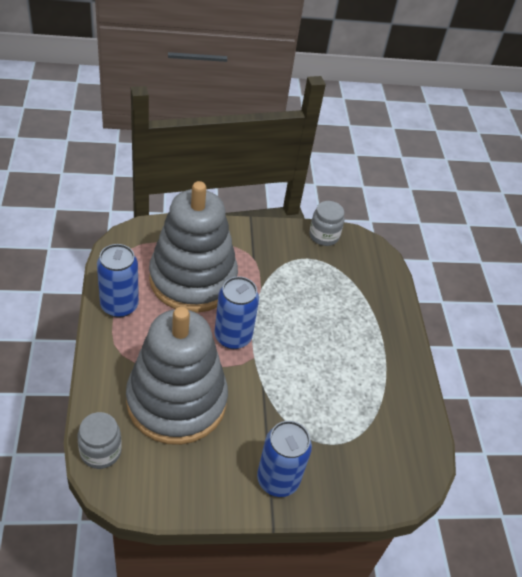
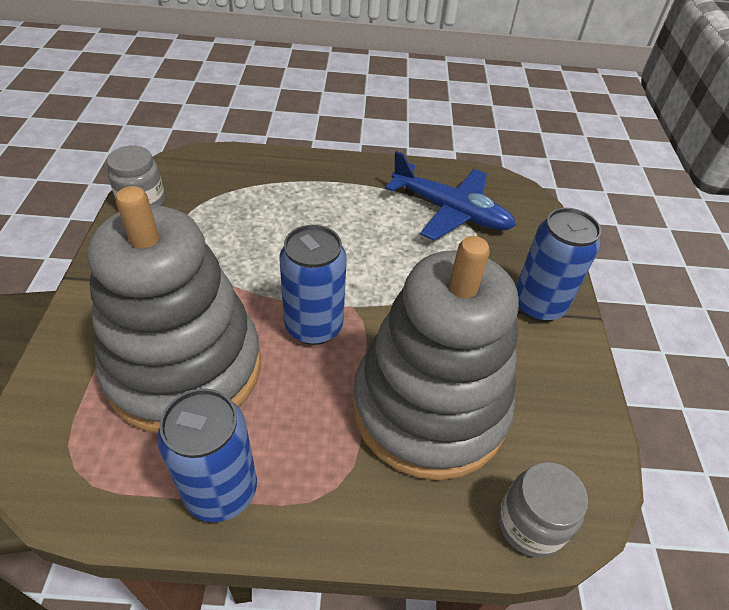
camera: 80 degrees left, 0 degrees up
none -> blue plane [385,151,516,241]

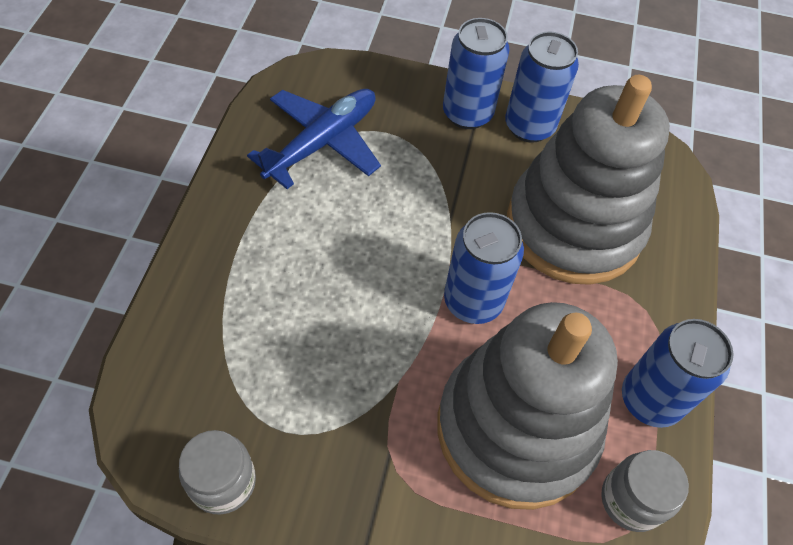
camera: 80 degrees left, 10 degrees up
grey jar [498,462,588,557] -> grey jar moved to [601,450,689,532]
none -> blue can [505,32,579,143]

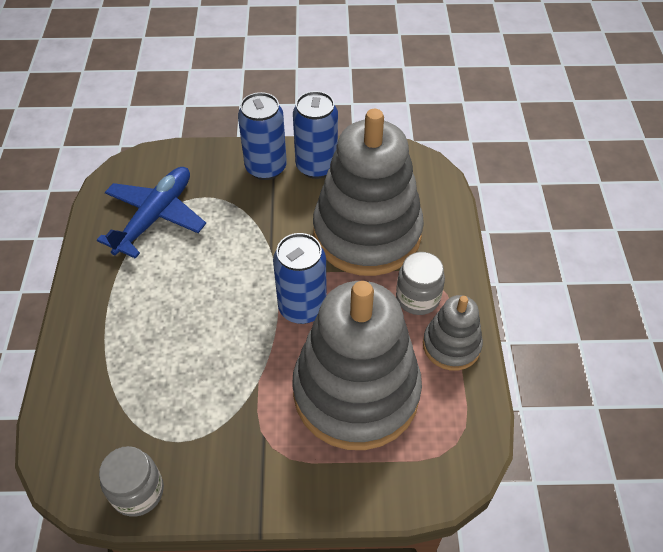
camera: 10 degrees left, 5 degrees down
grey jar [601,450,689,532] -> grey jar moved to [396,252,445,315]
blue can [622,319,733,428] -> grey stacking toy [423,295,483,371]

